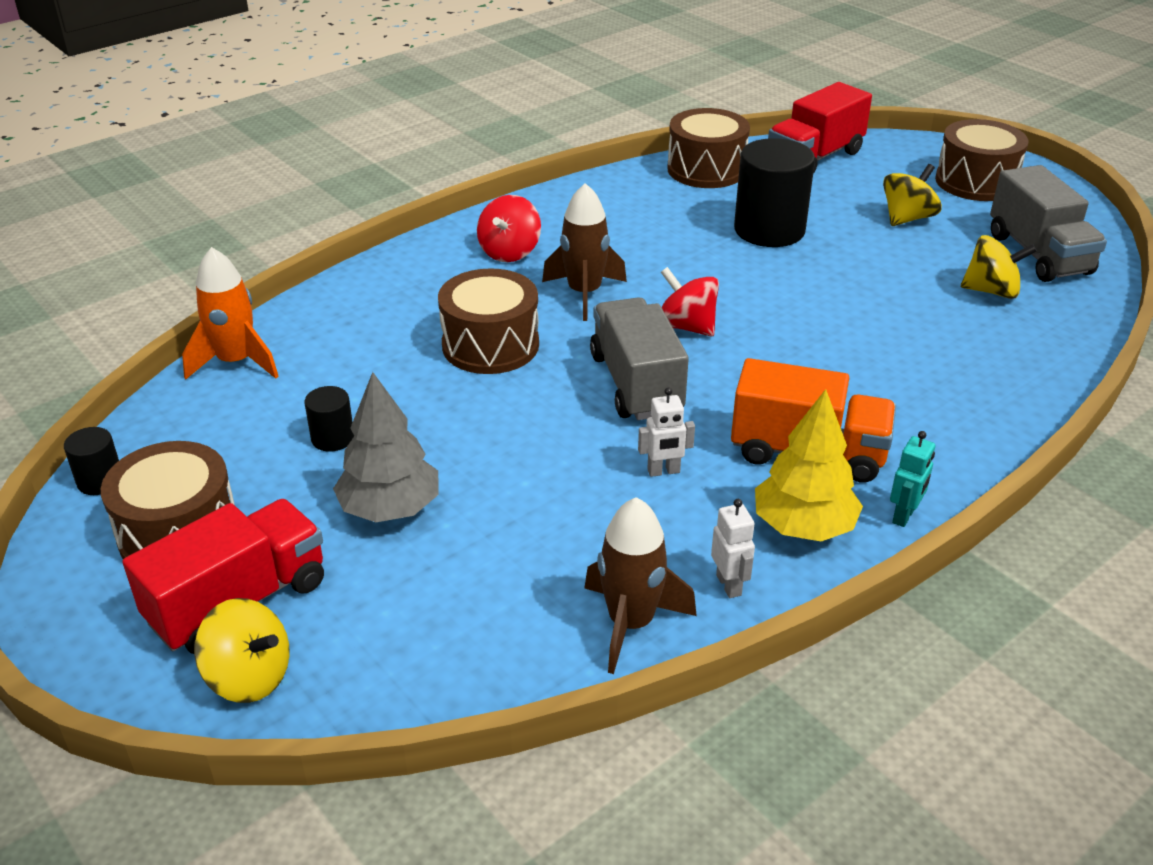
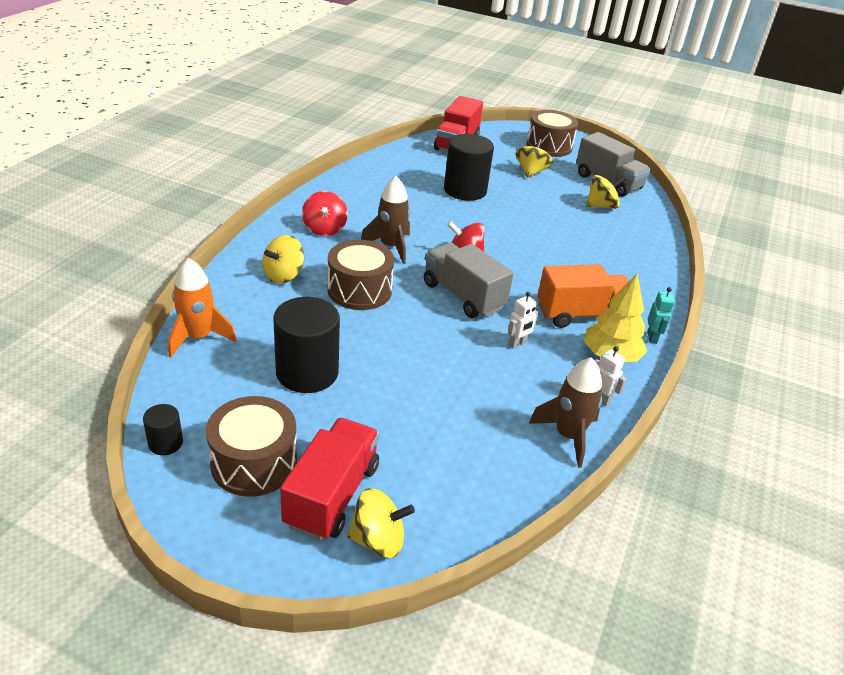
camera: 30 degrees left, 0 degrees up
black cylinder [304,386,354,452] -> black cylinder [273,297,340,393], size x2.09
grey tree [333,372,438,522] -> none
brown drum [667,108,750,188] -> none
none -> yellow spinning top [262,235,304,284]

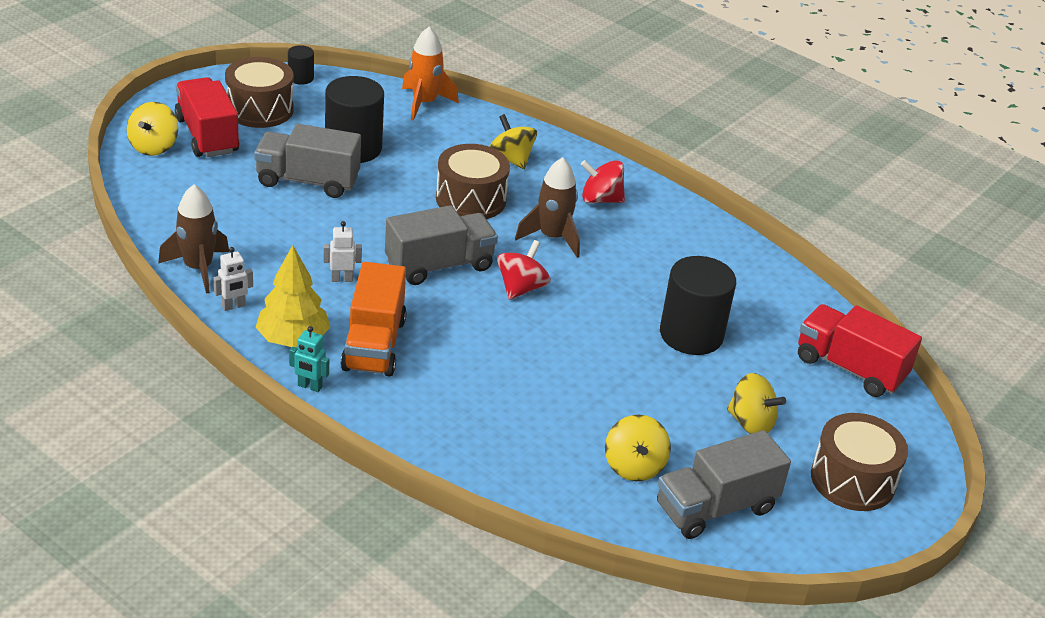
camera: 105 degrees right, 0 degrees up
red truck [280,418,379,541] -> red truck turned 150 degrees counterclockwise [175,77,239,157]
white robot [508,292,539,349] -> white robot turned 105 degrees clockwise [323,221,362,282]
none -> grey truck [254,124,361,198]

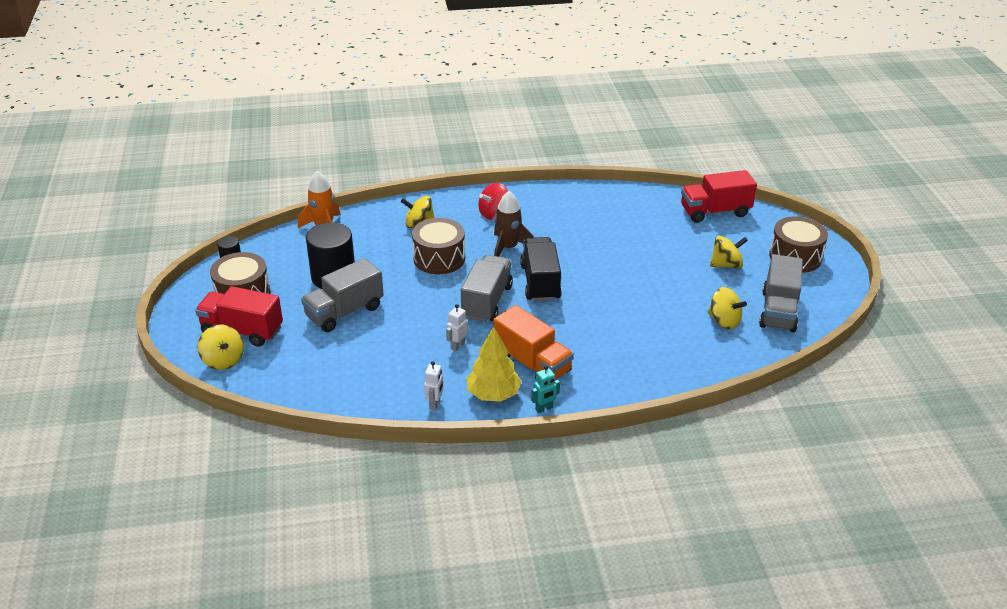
camera: 45 degrees left, 0 degrees up
brown rocket [158,184,229,293] -> none
red spinning top [497,240,551,300] -> black truck [520,237,562,301]
black cylinder [660,256,736,355] -> none

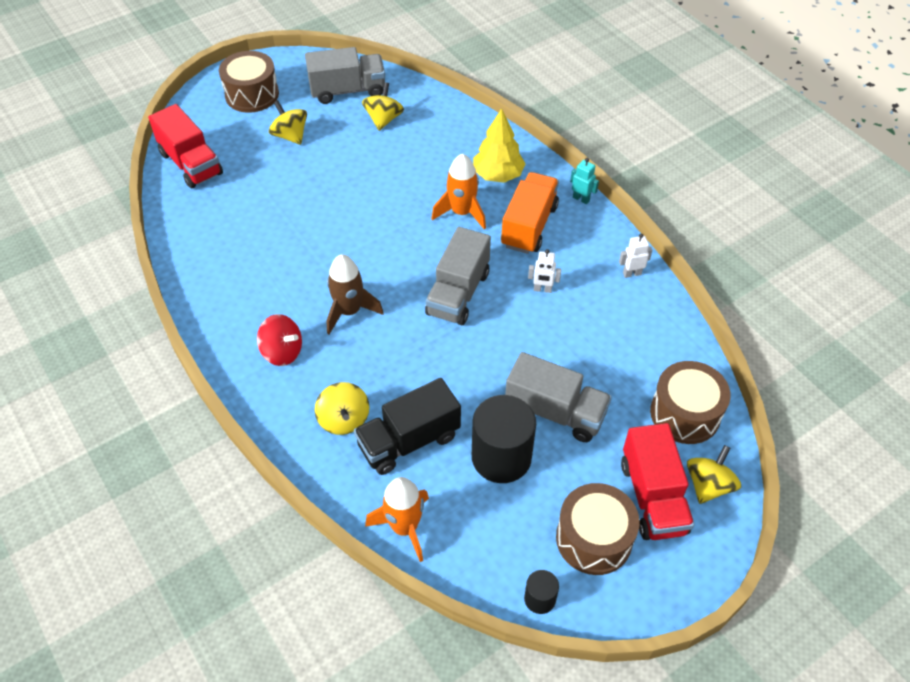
camera: 115 degrees left, 15 degrees up
brown drum [412,218,465,274] -> brown drum moved to [650,361,731,444]
grey truck [461,255,513,322] -> grey truck turned 60 degrees counterclockwise [425,227,491,325]
yellow tree [467,327,521,402] -> yellow tree moved to [473,108,526,183]
black truck [520,237,562,301] -> black truck moved to [354,378,461,475]
none -> orange rocket [431,153,486,229]

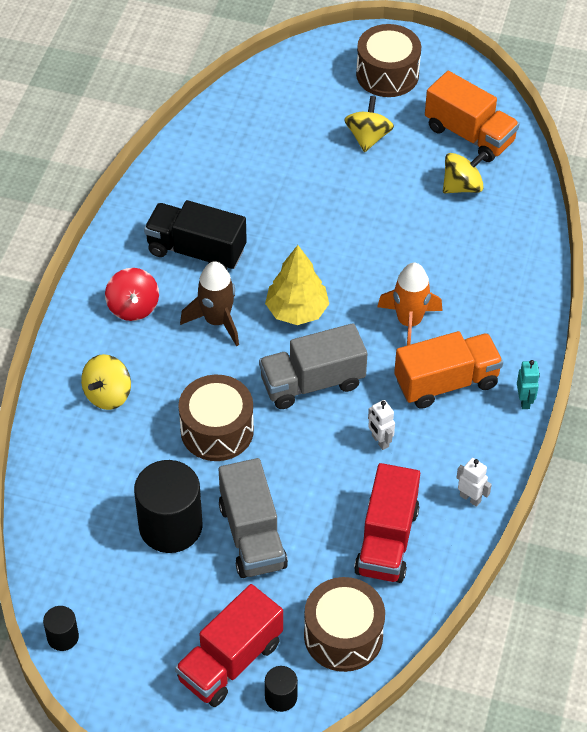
camera: 50 degrees right, 0 degrees up
red truck [148,104,223,188] -> red truck moved to [354,463,420,583]
grey truck [305,47,385,104] -> orange truck [425,71,519,162]
black truck [354,378,461,475] -> black truck moved to [144,200,247,270]
orange rocket [365,477,429,562] -> none
yellow tree [473,108,526,183] -> yellow tree moved to [265,245,329,325]
brown drum [556,483,640,575] -> brown drum moved to [179,375,254,461]
yellow spinning top [687,445,741,504] -> black cylinder [265,666,298,712]

